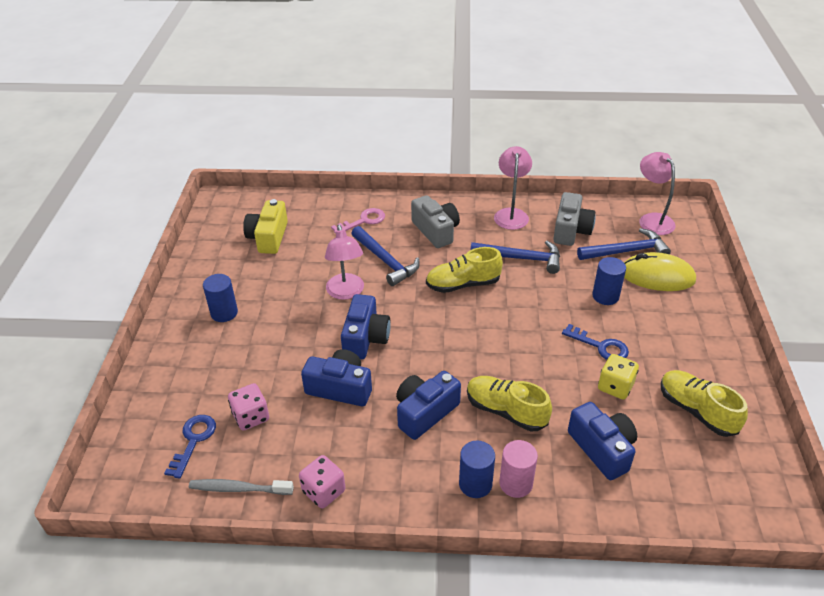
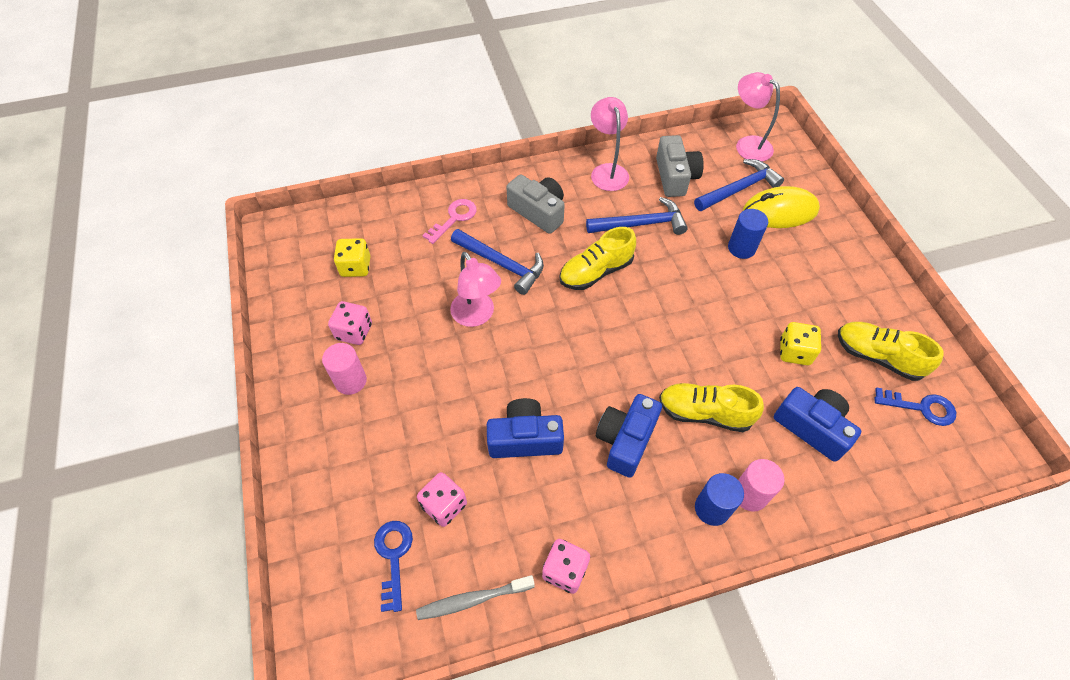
camera: 20 degrees left, 15 degrees up
blue cylinder [203,274,238,322] -> pink cylinder [322,343,367,395]
yellow camera [243,199,288,254] -> yellow dice [334,238,370,277]
blue camera [341,294,391,359] -> none
blue key [562,324,629,360] -> blue key moved to [874,388,956,426]
none -> pink dice [328,301,372,345]

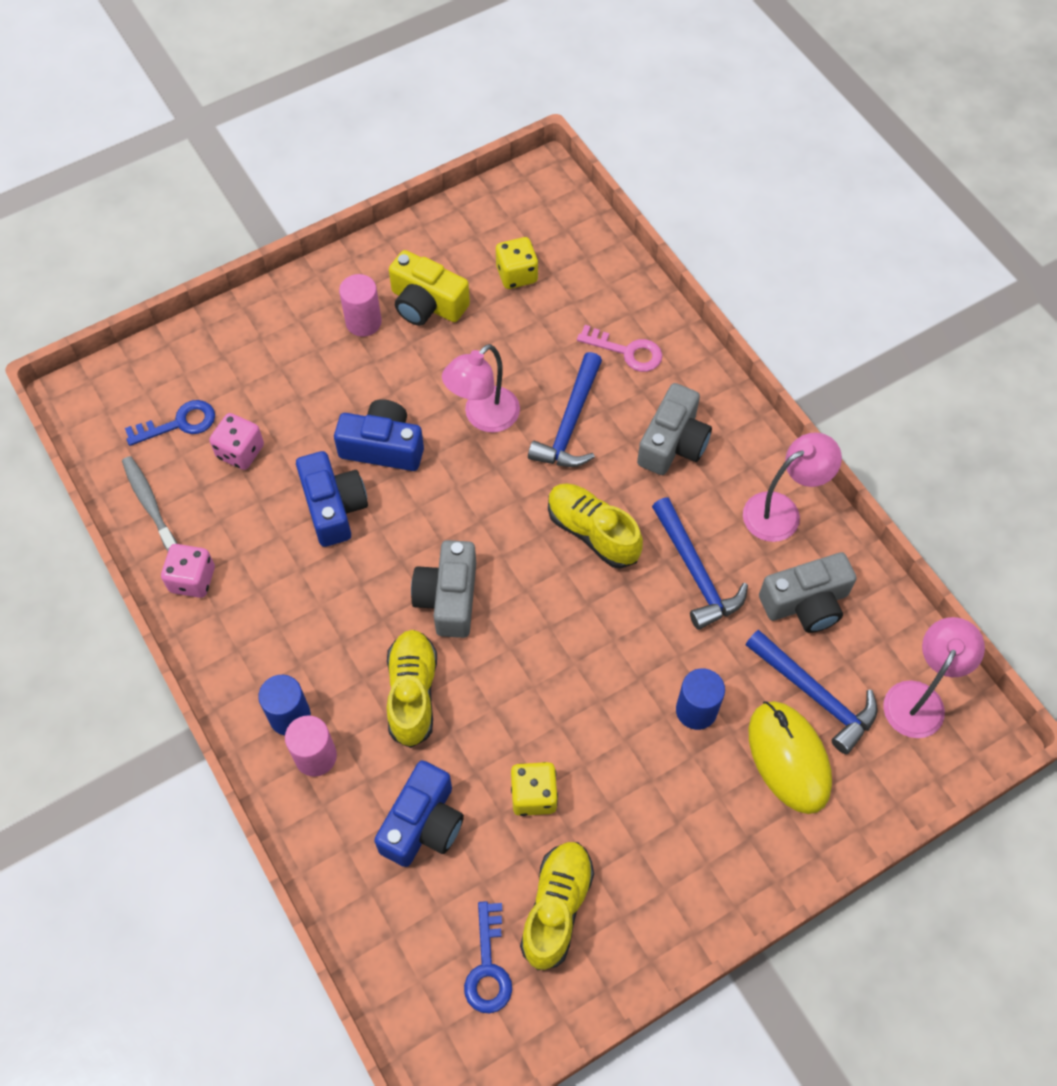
camera: 75 degrees right, 5 degrees up
pink dice [328,301,372,345] -> yellow camera [389,250,470,326]
blue camera [596,394,662,478] -> blue camera moved to [334,399,424,471]
none -> grey camera [411,540,476,638]

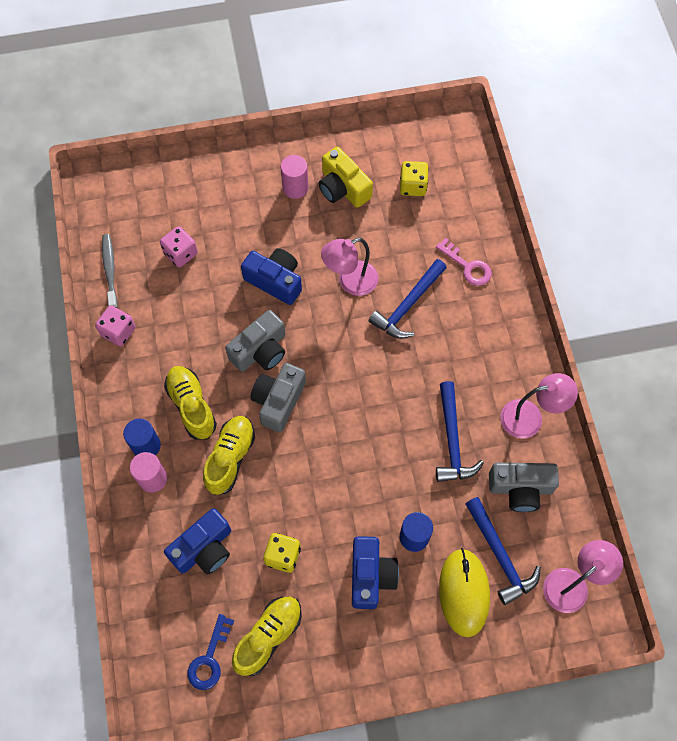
camera: 20 degrees right, 5 degrees up
blue key [125,400,215,446] -> none
blue camera [296,451,368,547] -> blue camera moved to [352,536,399,609]
yellow shoe [548,483,643,568] -> yellow shoe moved to [164,366,217,440]
grey camera [637,383,712,475] -> grey camera moved to [225,310,285,372]

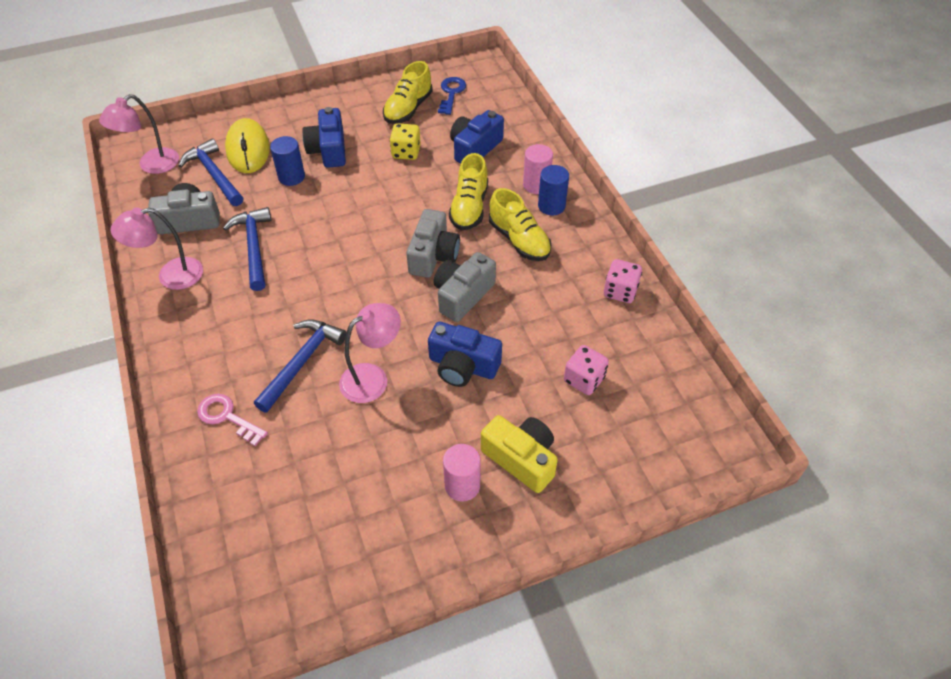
camera: 170 degrees right, 15 degrees down
grey toothbrush [102,234,117,308] -> none
yellow camera [319,147,373,208] -> yellow camera moved to [481,415,558,493]
yellow dice [400,161,429,196] -> none

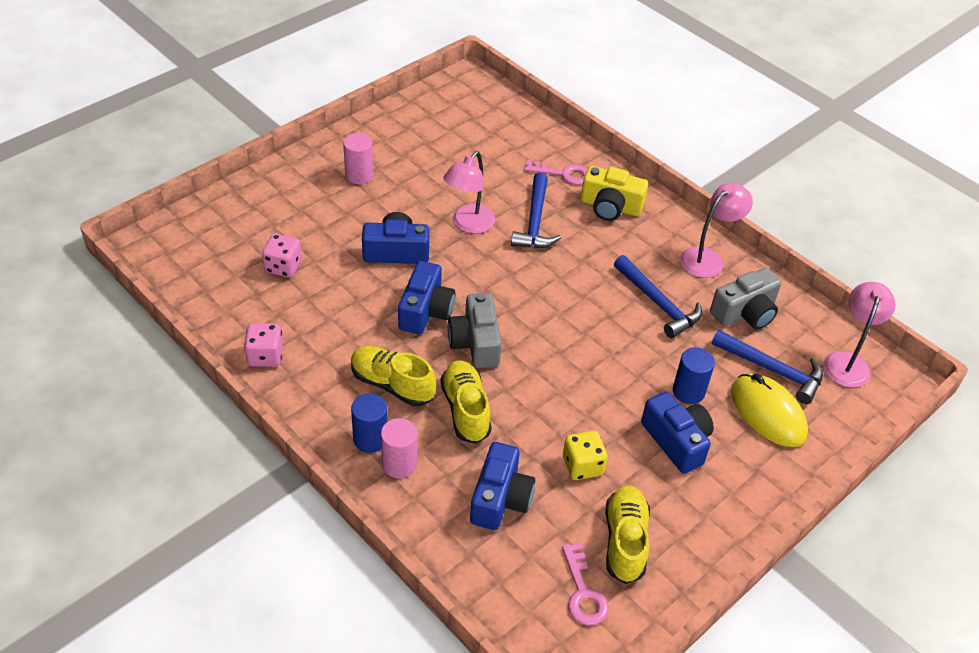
camera: 155 degrees right, 5 degrees down
grey camera [434,252,496,322] -> blue camera [398,261,455,334]
blue key [438,77,466,115] -> pink key [562,543,608,625]
yellow camera [481,415,558,493] -> yellow camera moved to [581,166,648,221]

